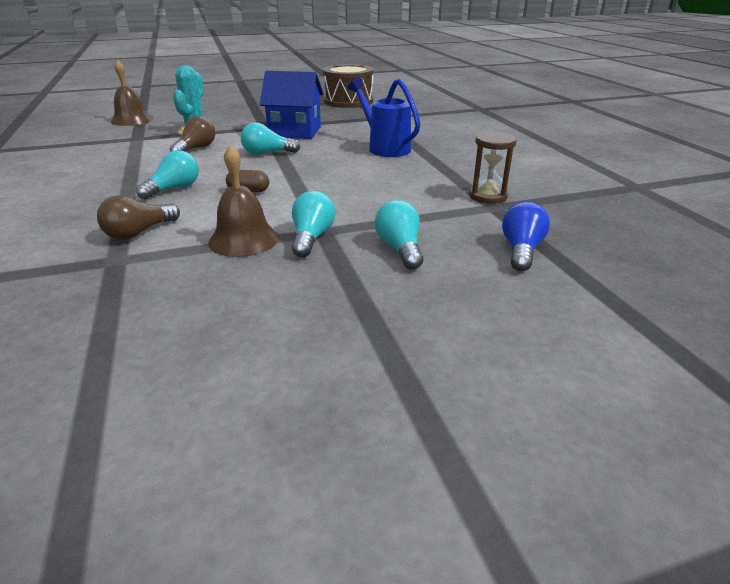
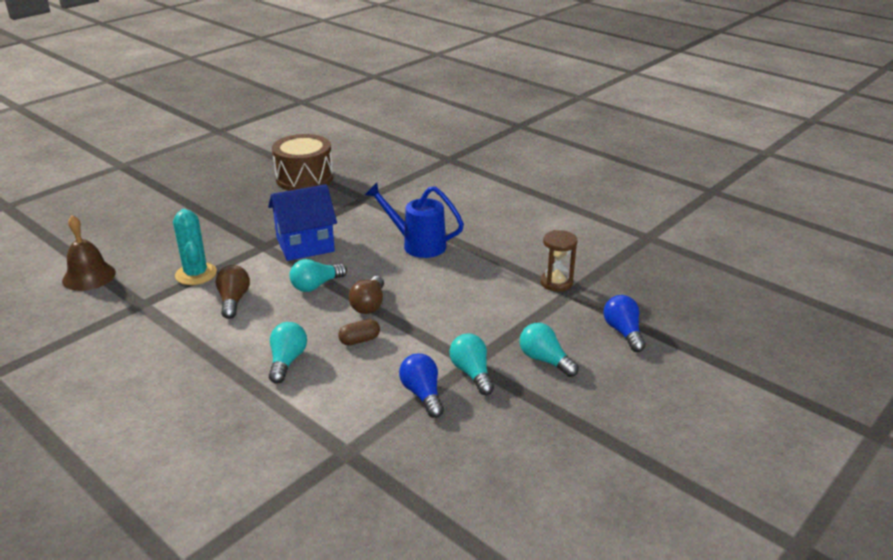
camera: 30 degrees left, 0 degrees up
brown light bulb [97,195,180,240] -> brown light bulb moved to [349,276,384,314]
brown bell [209,145,279,257] -> blue light bulb [399,353,444,418]

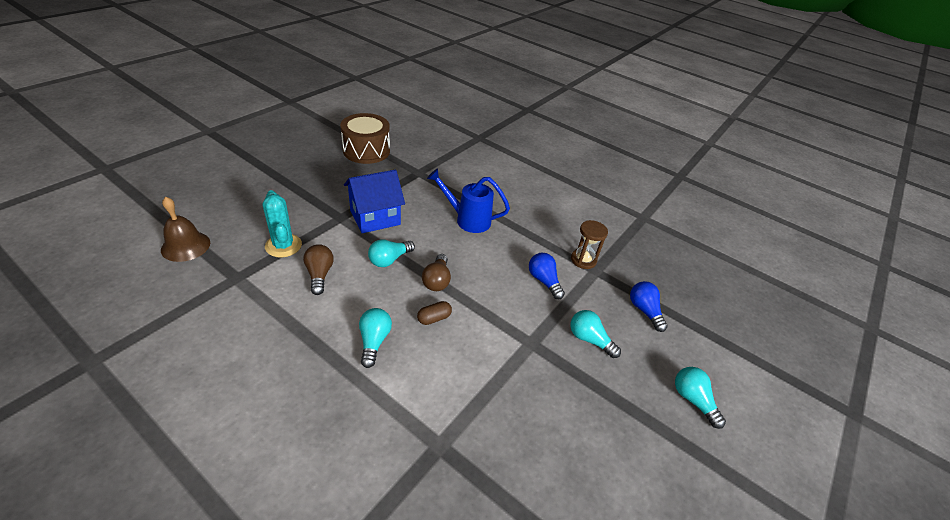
camera: 10 degrees left, 10 degrees up
blue light bulb [399,353,444,418] -> blue light bulb moved to [529,253,565,299]
turquoise light bulb [449,333,494,395] -> turquoise light bulb moved to [675,367,726,429]

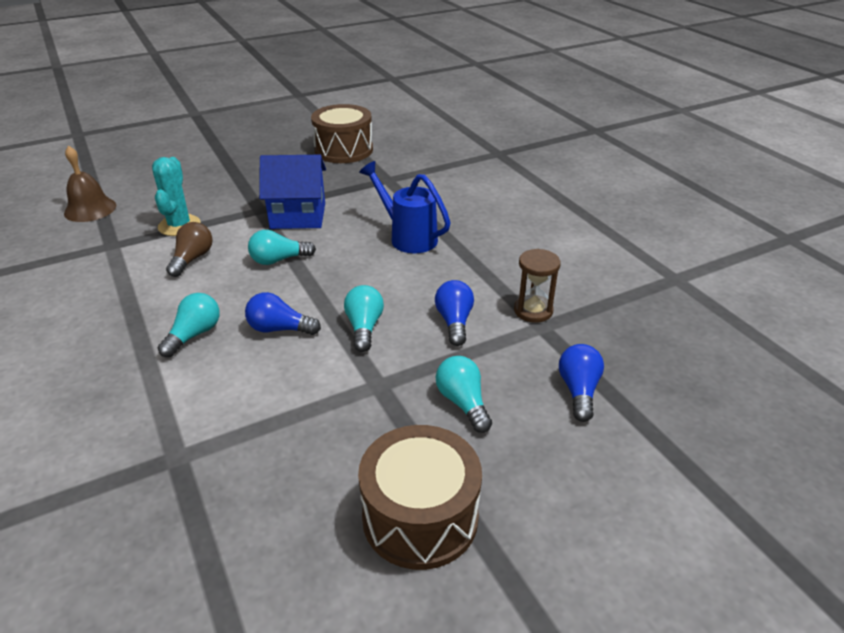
camera: 30 degrees right, 5 degrees down
brown capsule [417,301,452,325] -> blue light bulb [245,292,321,335]
brown light bulb [422,254,451,291] -> none
turquoise light bulb [675,367,726,429] -> turquoise light bulb moved to [344,285,384,352]
none -> brown drum [358,425,482,570]

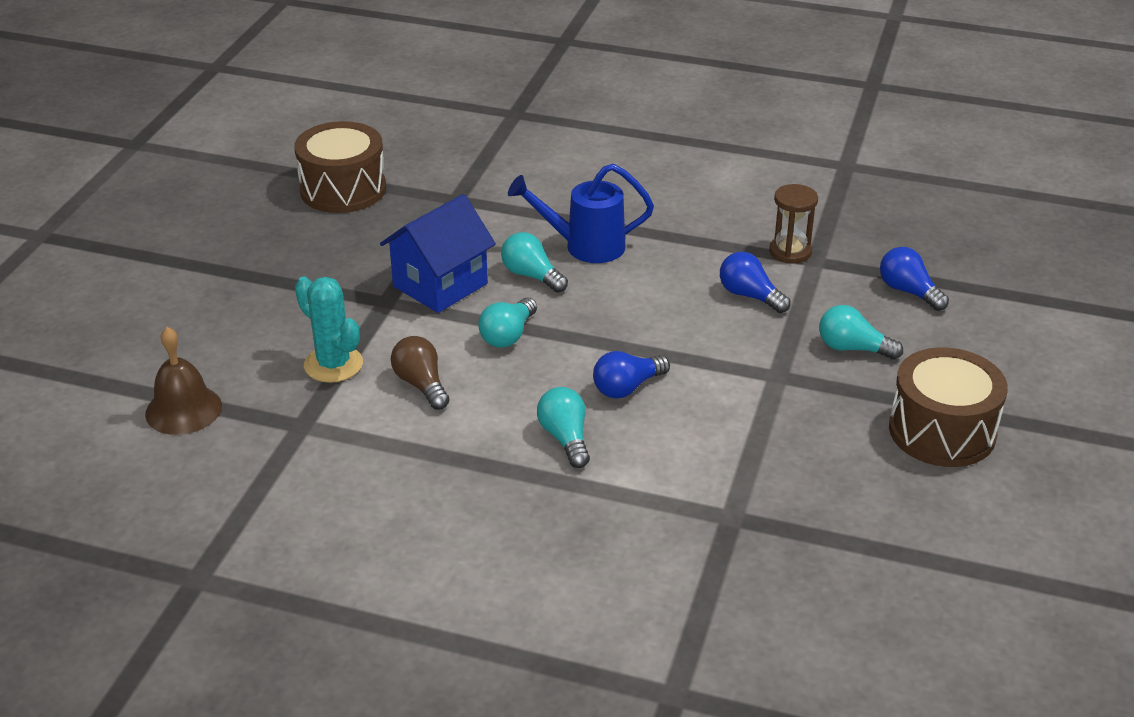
camera: 45 degrees left, 0 degrees up
turquoise light bulb [344,285,384,352] -> turquoise light bulb moved to [501,232,568,293]

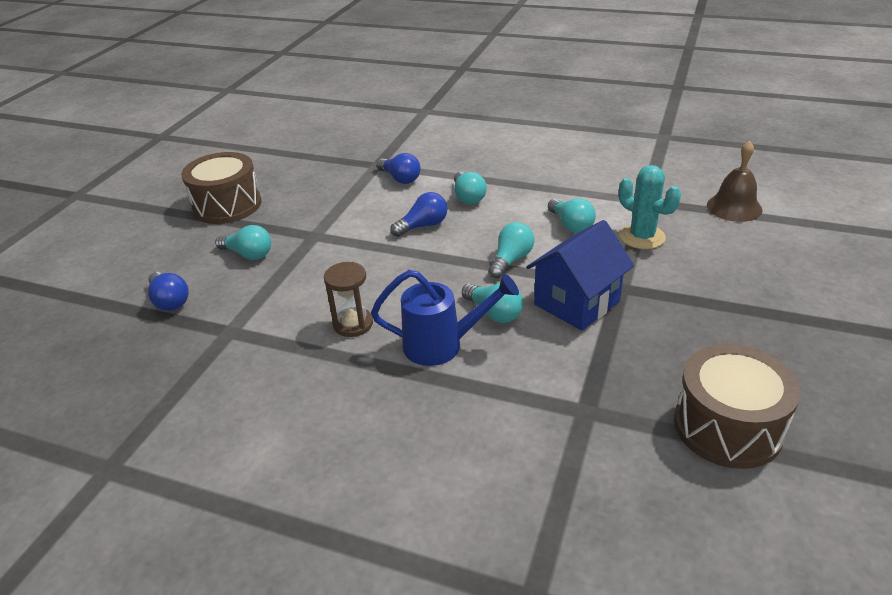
camera: 175 degrees left, 0 degrees up
brown light bulb [391,336,450,410] -> turquoise light bulb [548,198,596,233]
blue light bulb [720,252,791,313] -> blue light bulb moved to [377,153,420,184]
brown hourglass [769,184,818,263] -> brown hourglass moved to [324,262,373,337]

